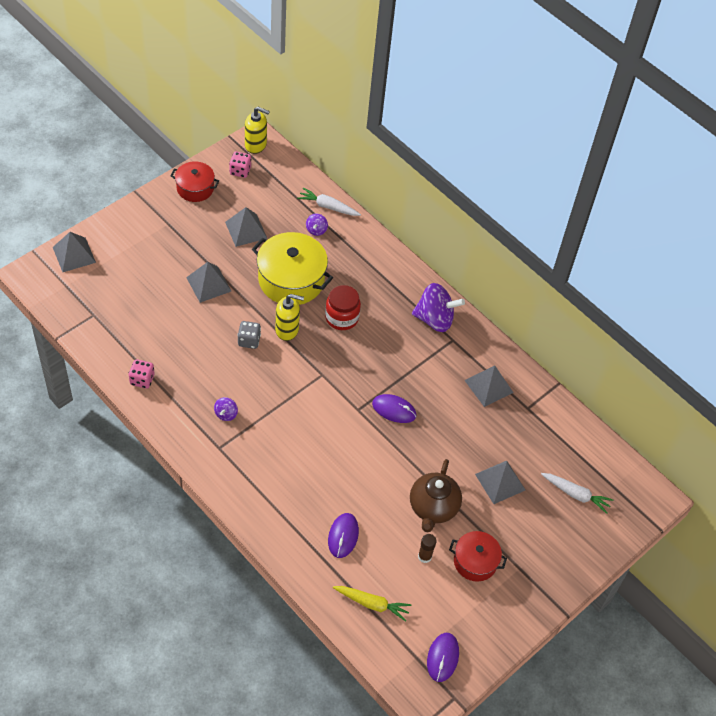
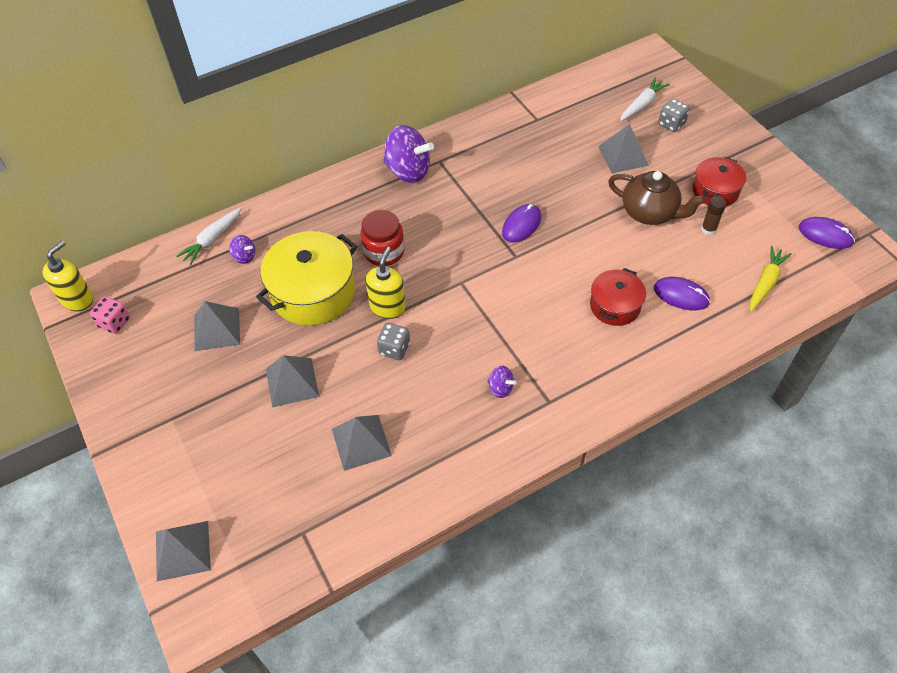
camera: 70 degrees left, 0 degrees up
pink dice [128,359,155,389] -> none
red pot [171,161,219,202] -> red pot moved to [590,268,646,326]
purple spinning top [412,283,465,332] -> purple spinning top turned 90 degrees clockwise [383,125,434,183]
grey pyramid [464,366,514,407] -> grey pyramid moved to [332,415,392,471]
none -> grey dice [658,99,690,132]

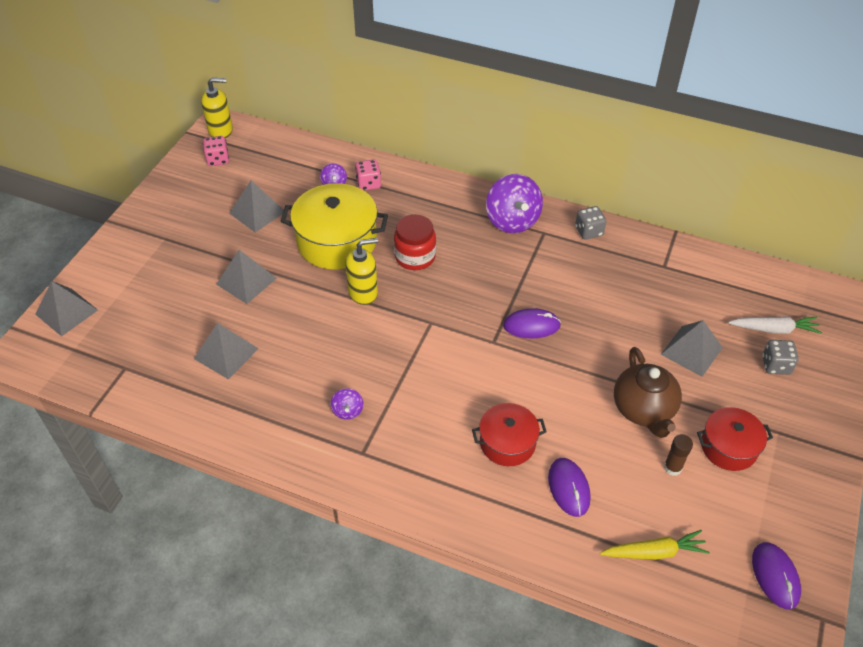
camera: 50 degrees right, 5 degrees down
white carrot [176,207,242,265] -> none
grey dice [377,323,410,360] -> grey dice moved to [575,206,606,240]
none -> pink dice [355,160,381,190]

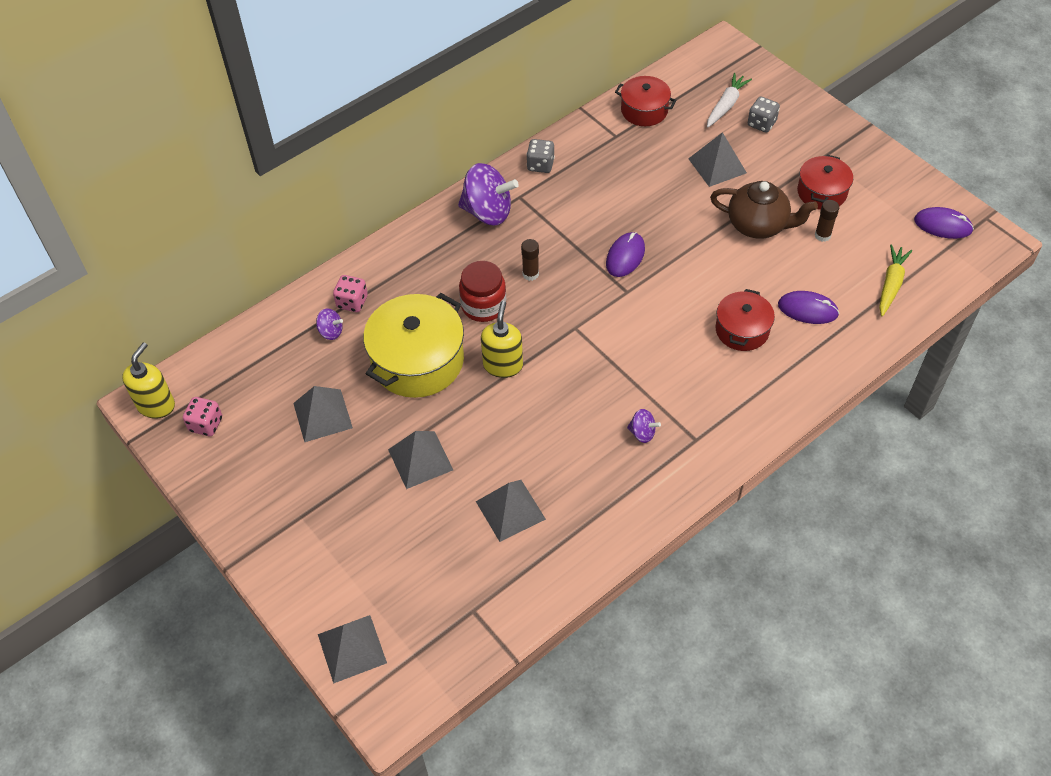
camera: 60 degrees left, 5 degrees up
none -> brown glue stick [521,239,539,281]
none -> red pot [615,76,677,126]

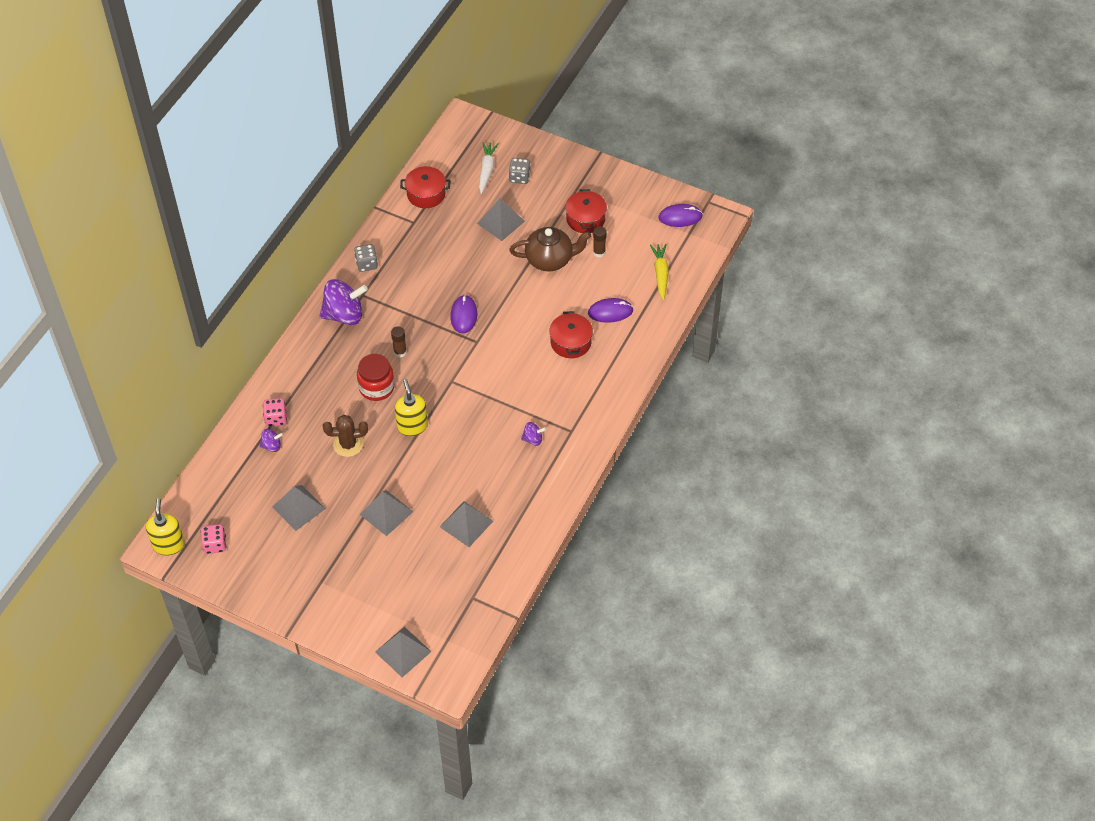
camera: 25 degrees left, 0 degrees up
yellow pot [363,293,464,398] -> brown cactus [323,415,368,457]

